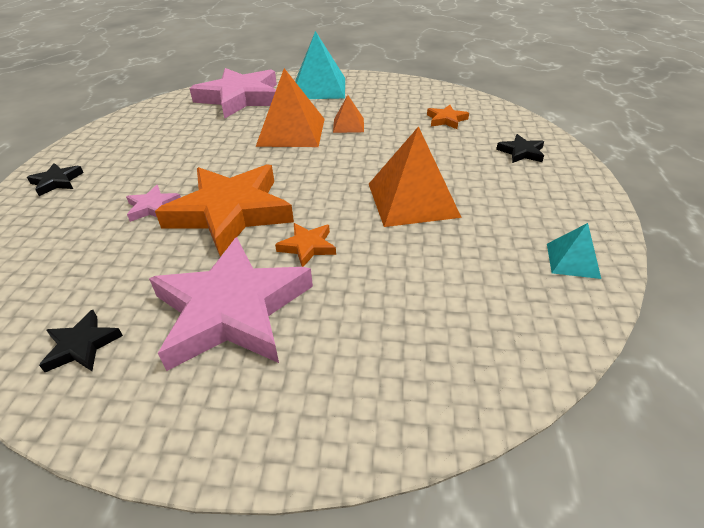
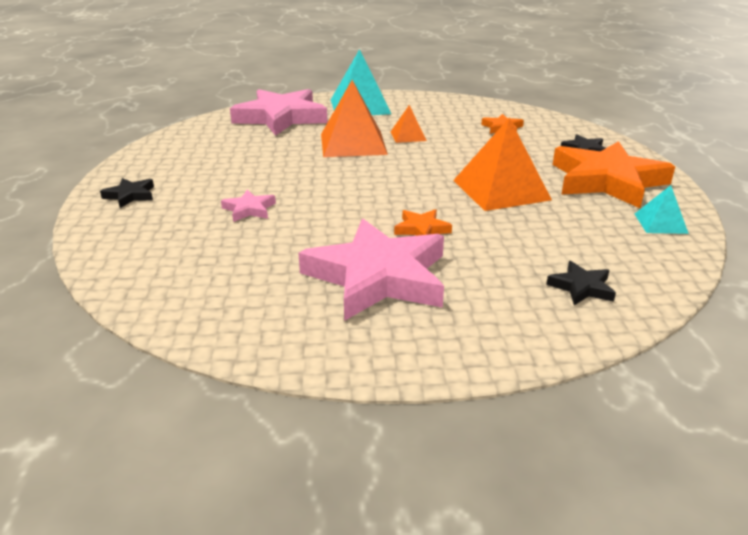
camera: 10 degrees left, 10 degrees down
black star [39,310,123,372] -> black star moved to [546,261,616,305]
orange star [155,164,294,256] -> orange star moved to [553,141,675,208]

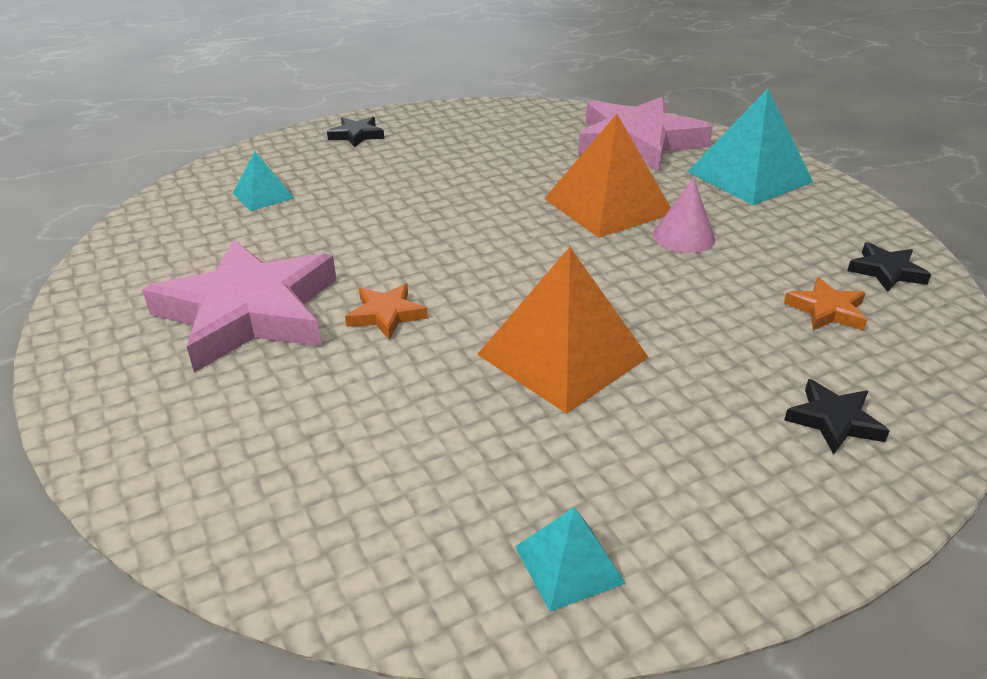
camera: 65 degrees right, 5 degrees up
pink star [221,190,276,222] -> none
orange pyramid [391,105,427,143] -> pink cone [653,178,715,253]
black star [546,261,616,305] -> black star moved to [847,242,931,292]
orange star [553,141,675,208] -> none
none -> turquoise pyramid [232,151,294,211]

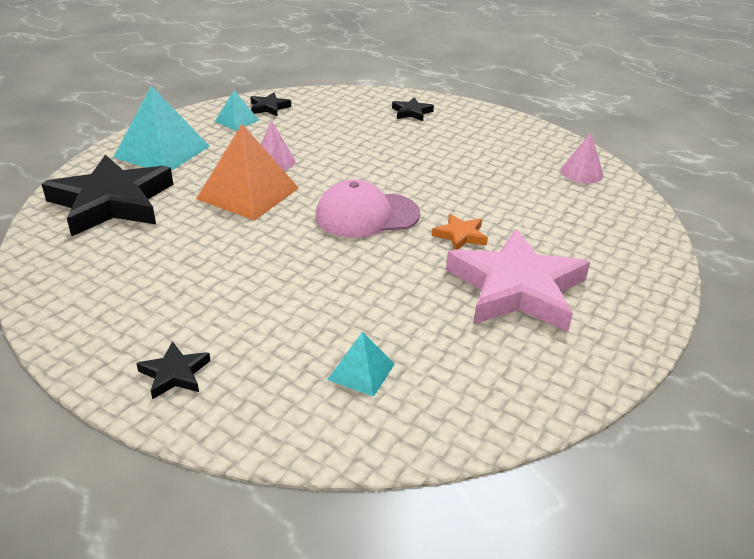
camera: 120 degrees left, 0 degrees up
orange pyramid [477,247,648,414] -> none
turquoise pyramid [515,507,626,612] -> turquoise pyramid moved to [215,90,259,131]
pink star [578,97,713,172] -> black star [42,155,173,237]
orange star [784,277,867,331] -> none
none -> pink cap [316,179,420,238]
none -> pink cone [560,132,604,183]

